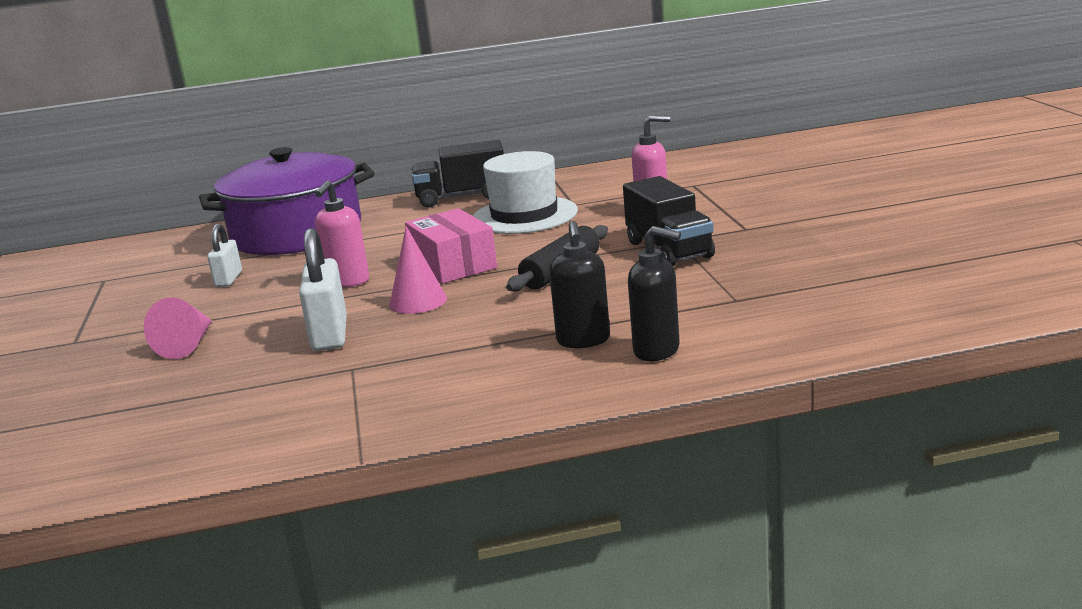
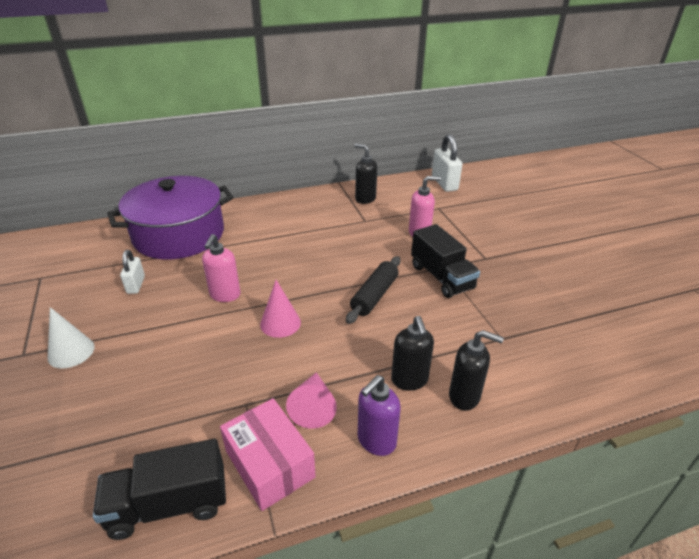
camera: 10 degrees left, 15 degrees up
pink cone [144,297,212,359] -> pink cone moved to [286,372,337,429]
white padlock [299,228,347,351] -> white padlock moved to [432,134,462,192]
pink box [405,208,497,284] -> pink box moved to [220,398,316,511]
black truck [412,140,504,208] -> black truck moved to [93,439,226,540]
white hat [473,151,578,234] -> none
none -> white cone [48,307,95,368]
none -> black soap dispenser [354,144,377,204]
none -> purple soap dispenser [358,375,401,456]

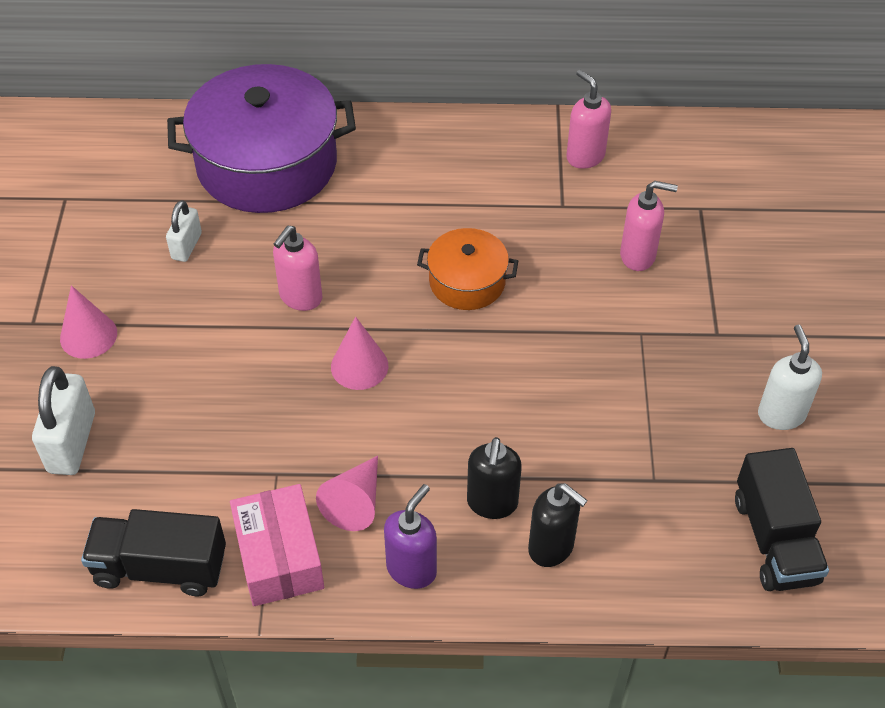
camera: 20 degrees right, 15 degrees up
white cone [48,307,95,368] -> pink cone [60,285,117,359]
black rolling pin [346,256,401,324] -> none
black soap dispenser [354,144,377,204] -> pink soap dispenser [566,70,611,169]
purple soap dispenser [358,375,401,456] -> purple soap dispenser turned 150 degrees clockwise [384,484,437,589]
black truck [411,224,480,298] -> black truck moved to [735,448,829,591]
white padlock [432,134,462,192] -> white padlock moved to [32,366,95,475]
none -> orange pot [417,228,518,310]
none -> white soap dispenser [758,325,822,430]

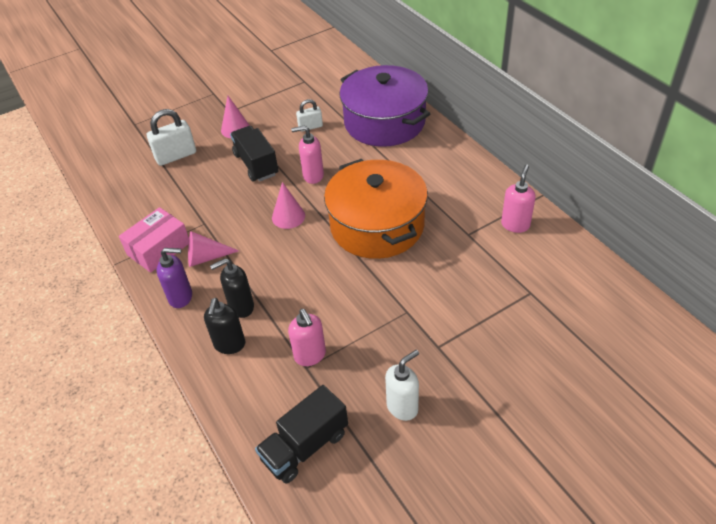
camera: 60 degrees right, 5 degrees down
black truck [81,509,226,596] -> black truck moved to [230,126,278,182]
orange pot [417,228,518,310] -> orange pot [324,159,428,259], size x1.97
pink soap dispenser [620,181,678,271] -> pink soap dispenser moved to [288,309,326,366]

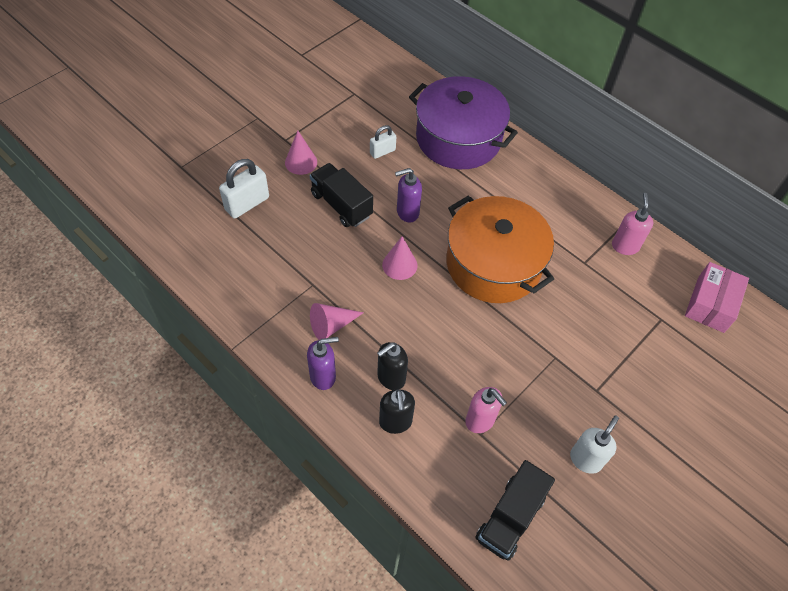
camera: 20 degrees left, 10 degrees up
pink box [119,207,189,273] -> pink box moved to [685,262,749,333]
pink soap dispenser [291,125,324,184] -> purple soap dispenser [395,168,422,223]

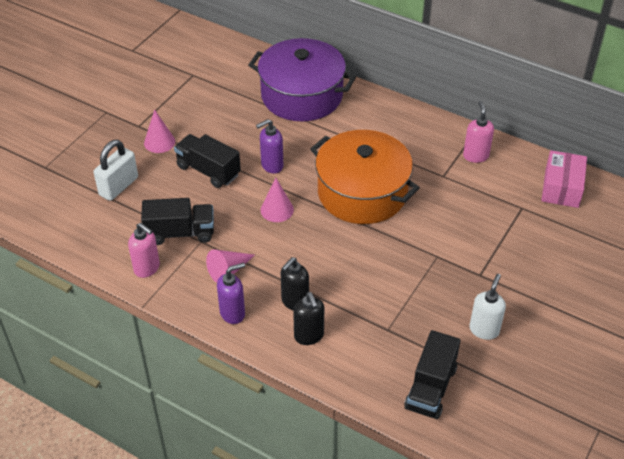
camera: 10 degrees left, 10 degrees down
white padlock [370,125,396,159] -> none
pink soap dispenser [465,387,507,433] -> pink soap dispenser moved to [128,223,160,278]
none -> black truck [141,198,214,245]

